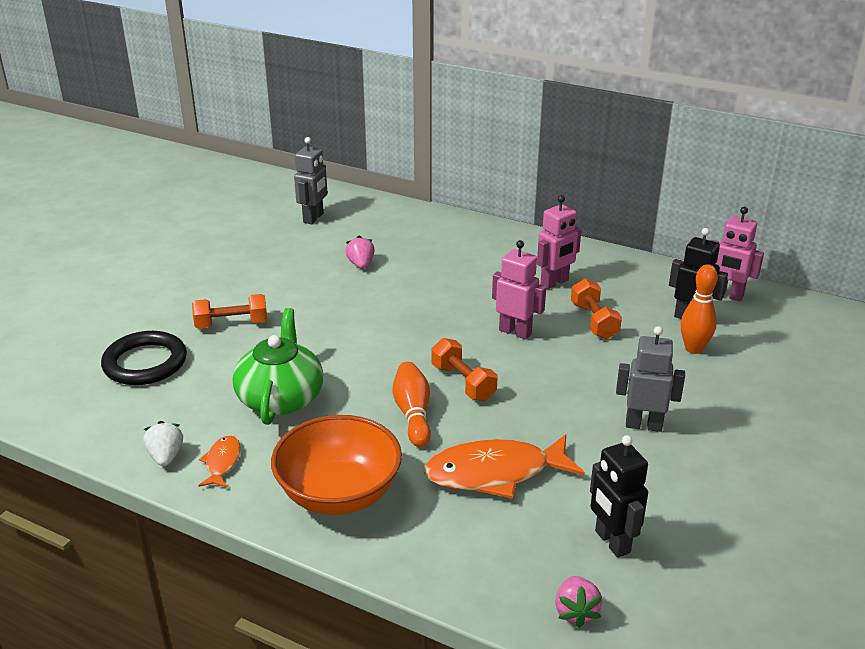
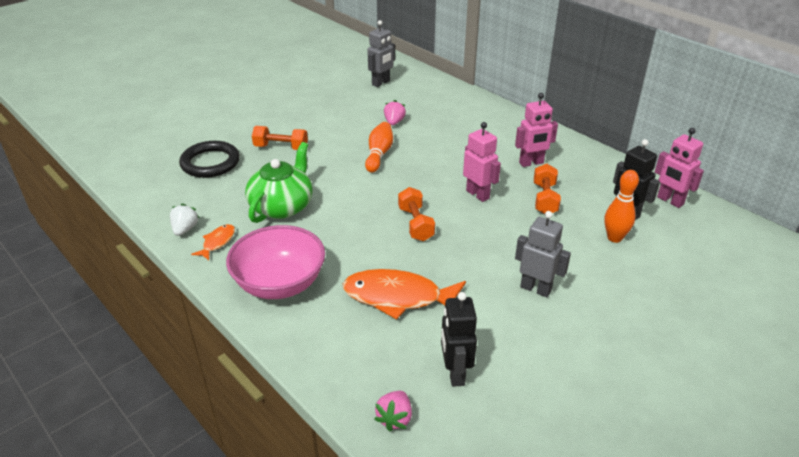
camera: 20 degrees right, 5 degrees up
orange bowl [271,415,402,515] -> pink bowl [226,225,325,299]
orange bowling pin [393,362,431,447] -> orange bowling pin moved to [365,122,393,173]

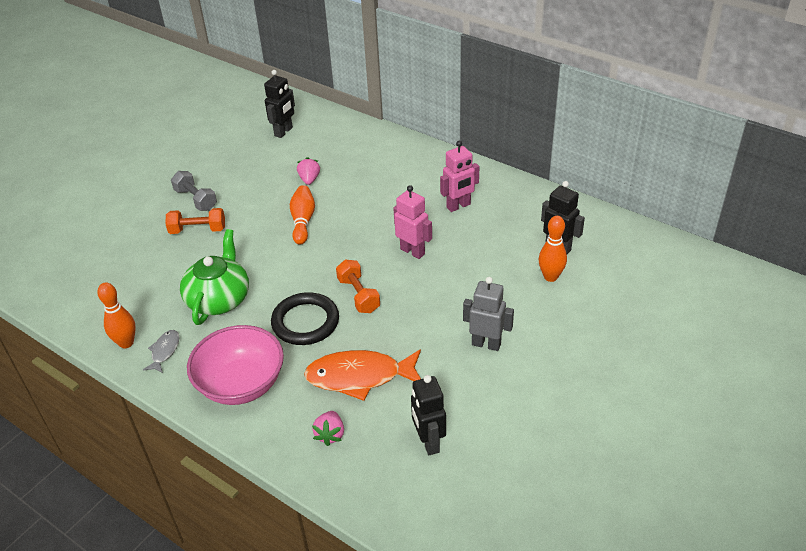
camera: 10 degrees left, 5 degrees up
white strawberry [170,204,200,236] -> orange bowling pin [97,282,136,348]
black ring [179,141,240,178] -> black ring moved to [271,292,339,345]
orange fish [191,224,235,260] -> grey fish [143,330,179,373]
grey robot [367,20,395,87] -> black robot [264,70,295,138]
pink strawberry [374,391,412,432] -> pink strawberry moved to [312,411,344,446]
orange dumbbell [534,164,561,214] -> none
pink robot [655,128,704,208] -> none
none -> grey dumbbell [171,171,217,211]

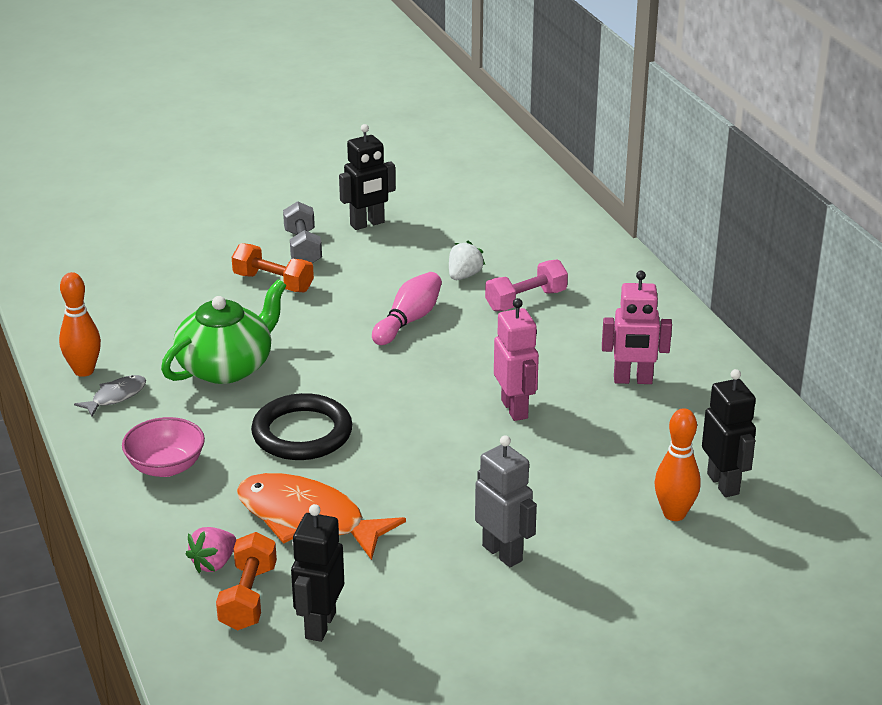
camera: 30 degrees right, 10 degrees down
pink bowl [187,325,284,405] -> pink bowl [122,417,205,477], size x0.61
black robot [264,70,295,138] -> black robot moved to [339,124,395,230]
orange bowling pin [290,185,315,245] -> pink bowling pin [372,272,442,345]
pink strawberry [297,157,320,185] -> white strawberry [449,241,485,280]
orange dumbbell [336,259,380,313] -> orange dumbbell moved to [216,532,277,631]
none -> pink dumbbell [485,259,568,311]

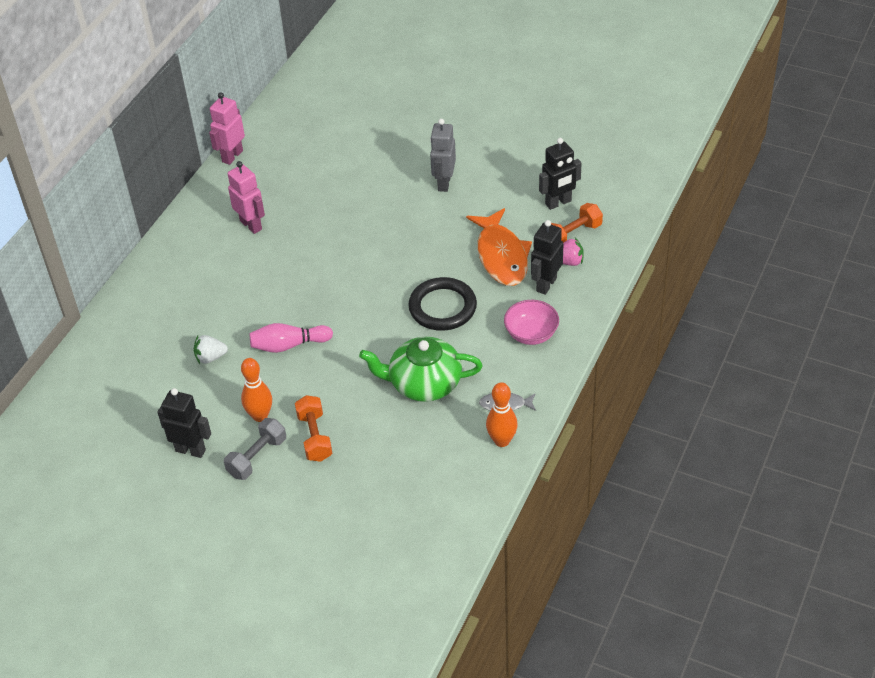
camera: 130 degrees left, 15 degrees up
pink dumbbell [485,259,568,311] -> none
pink robot [494,298,539,421] -> pink robot moved to [209,92,245,165]
orange bowling pin [654,408,701,521] -> orange bowling pin moved to [241,358,272,422]
black robot [702,369,756,497] -> black robot moved to [531,220,563,295]

